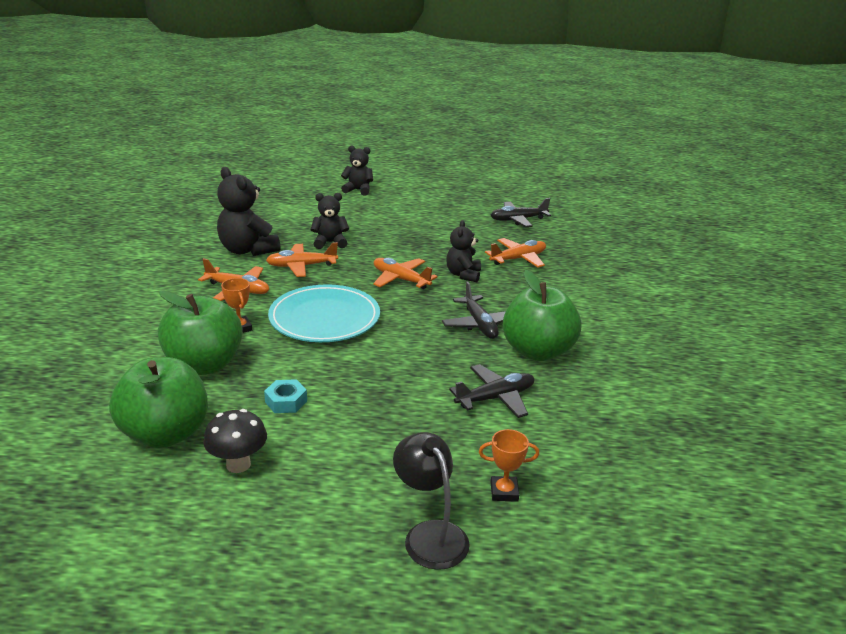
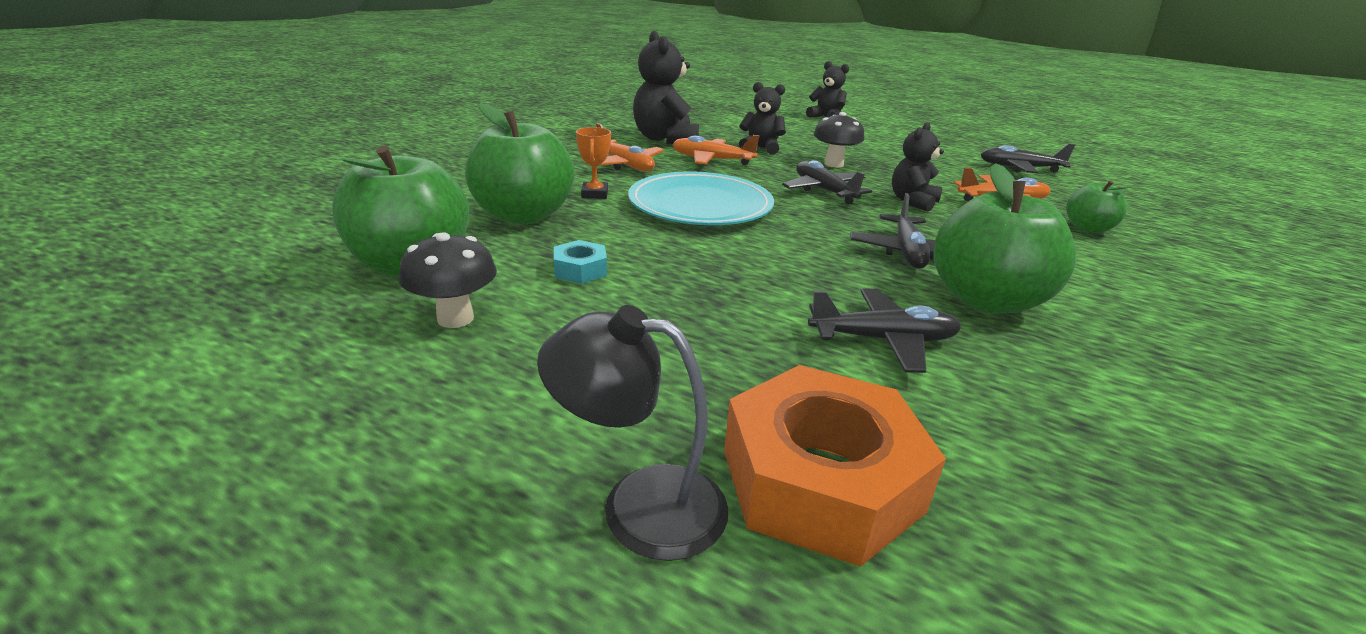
camera: 25 degrees right, 0 degrees up
orange plane [373,258,438,289] -> black plane [782,160,872,204]
black lamp [393,432,470,570] -> black lamp turned 75 degrees counterclockwise [537,305,728,561]
orange trophy [479,429,539,502] -> orange nut [724,365,946,567]
none -> black mushroom [814,112,865,167]
none -> green apple [1066,180,1131,233]

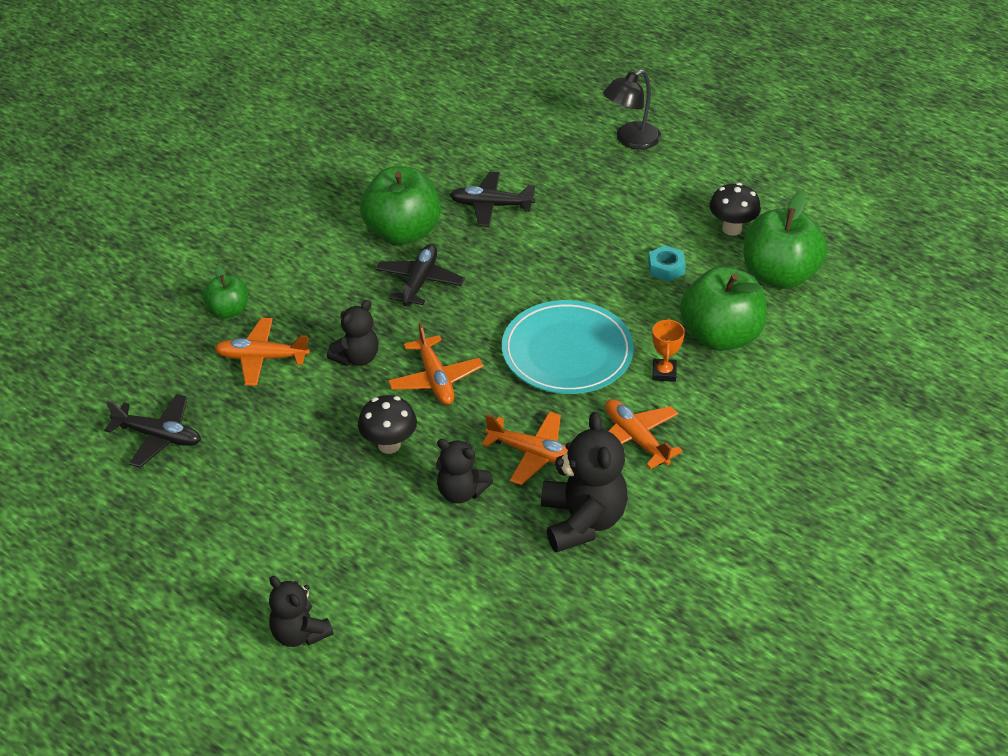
camera: 170 degrees left, 15 degrees up
black lamp [537,305,728,561] -> black lamp turned 120 degrees clockwise [603,69,661,149]
orange nut [724,365,946,567] -> none
black plane [782,160,872,204] -> orange plane [388,323,483,405]

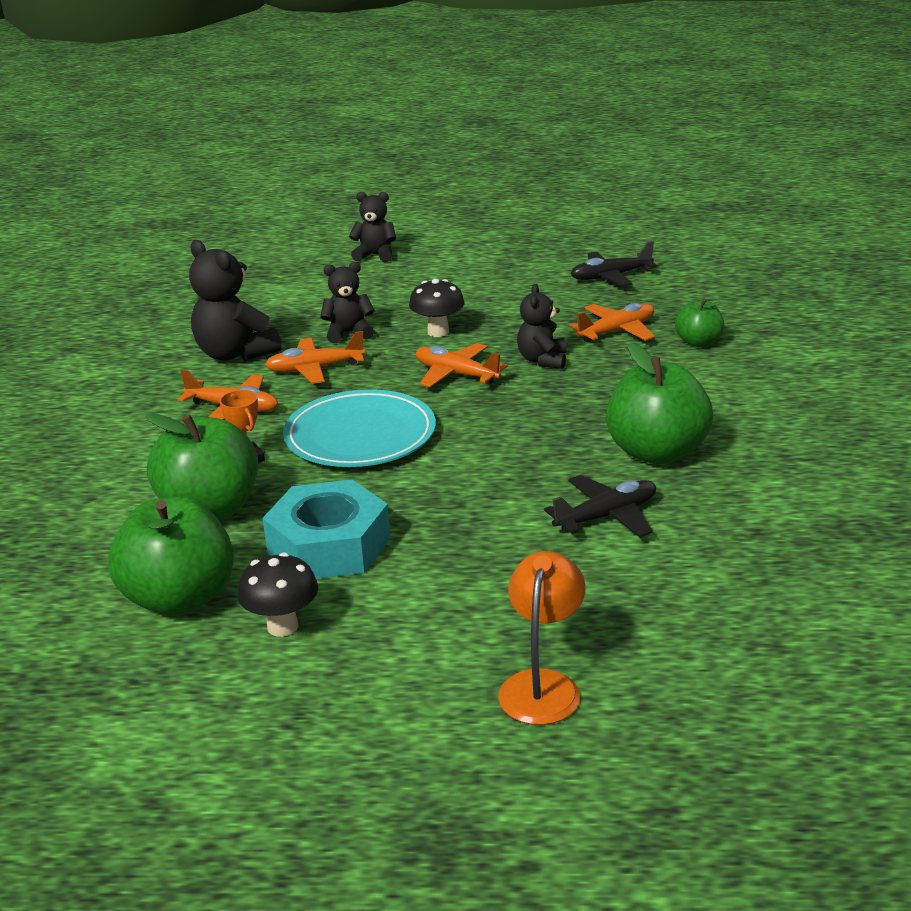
camera: 145 degrees right, 15 degrees down
black plane [376,244,465,306] -> none
black lamp [603,69,661,149] -> orange lamp [498,551,586,725]
turquoise nut [648,245,686,282] -> turquoise nut [262,479,390,579], size x2.21

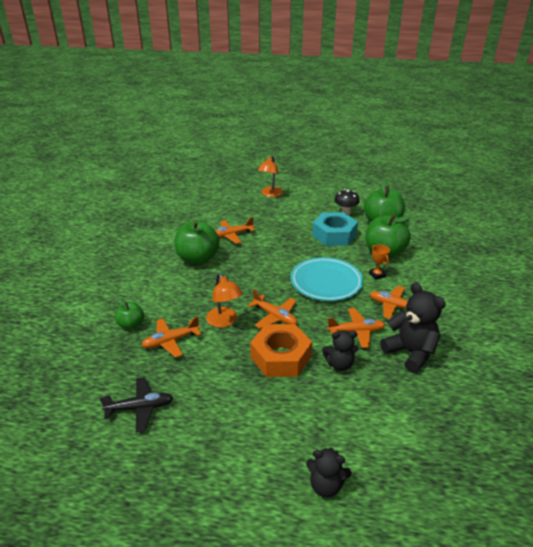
camera: 175 degrees left, 5 degrees up
black mushroom [409,279,465,337] -> orange nut [250,324,312,377]
black teddy bear [517,284,566,369] -> orange lamp [206,273,243,328]
black plane [544,475,656,537] -> orange plane [215,217,255,244]

